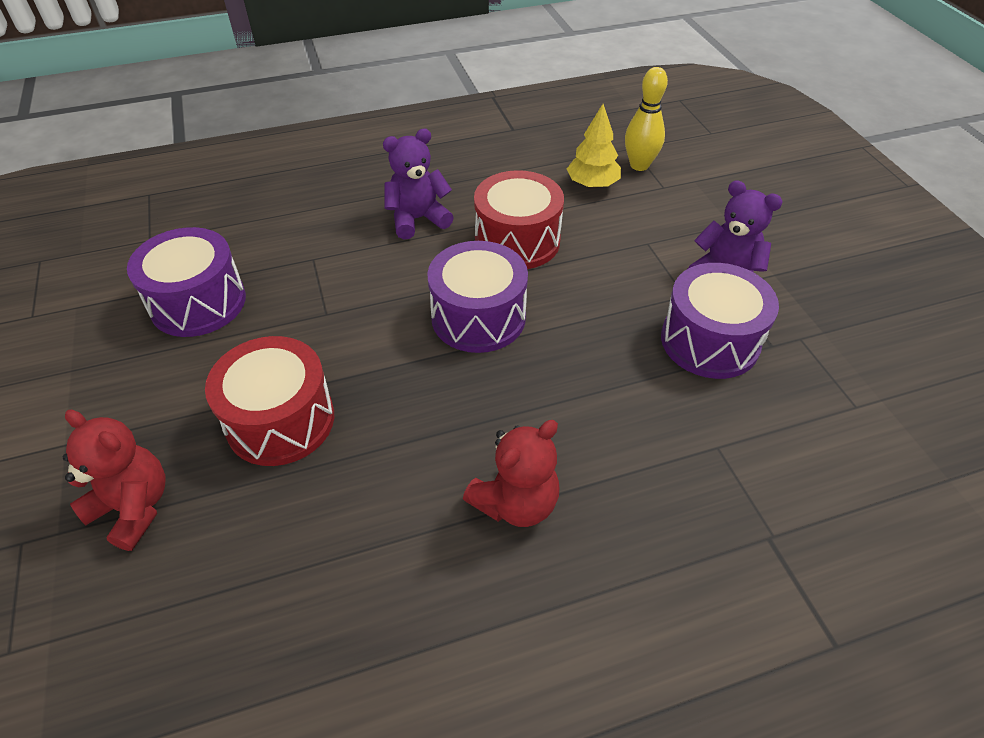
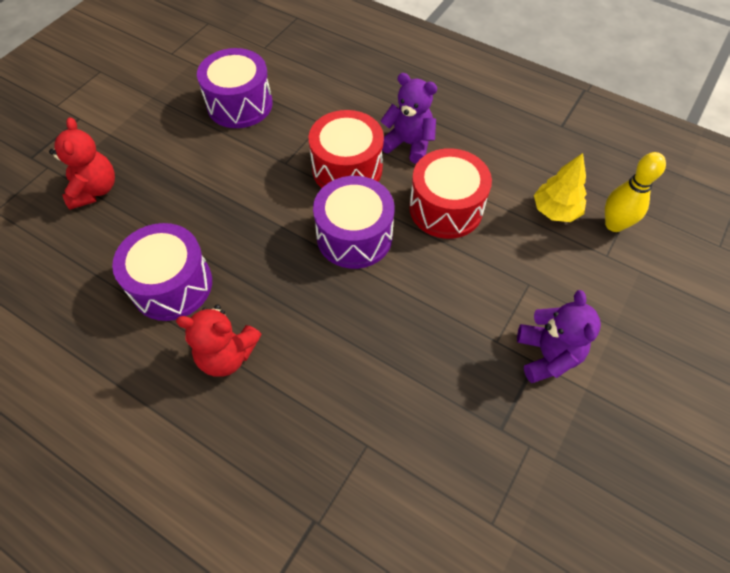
camera: 50 degrees right, 10 degrees up
red drum [205,336,334,466] -> red drum moved to [309,110,384,188]
purple drum [661,263,779,379] -> purple drum moved to [112,223,212,321]

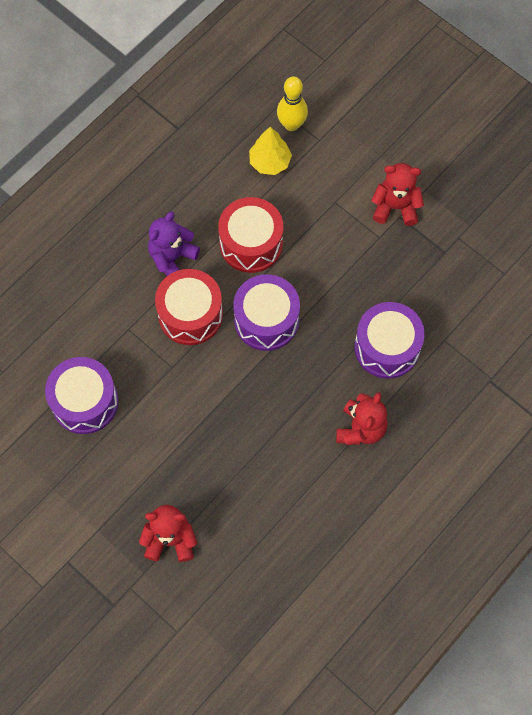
camera: 80 degrees left, 10 degrees up
purple drum [112,223,212,321] -> purple drum moved to [355,302,425,379]
purple teddy bear [517,290,601,383] -> red teddy bear [371,163,424,226]

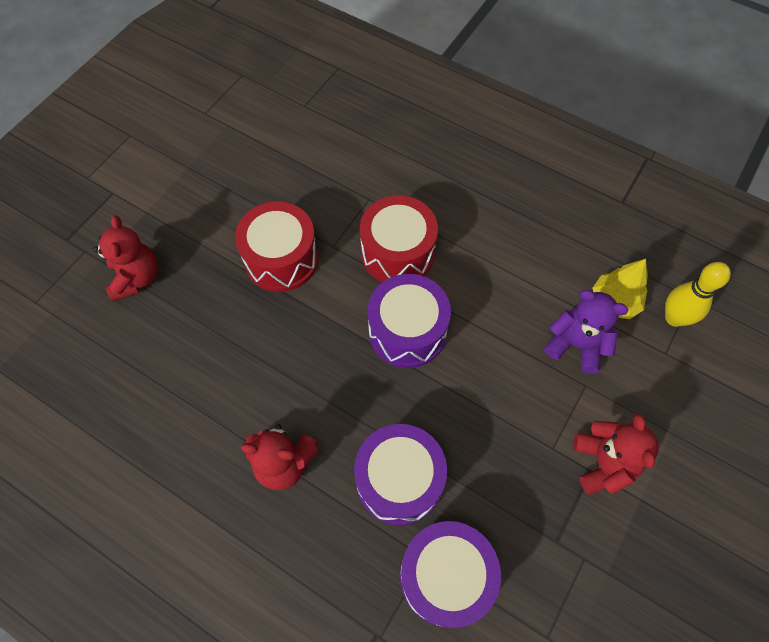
camera: 80 degrees right, 5 degrees down
purple drum [45,357,118,434] -> purple drum moved to [400,521,501,628]
purple teddy bear [148,211,200,276] -> purple teddy bear moved to [544,290,628,374]
red drum [218,197,283,273] -> red drum moved to [235,201,318,292]

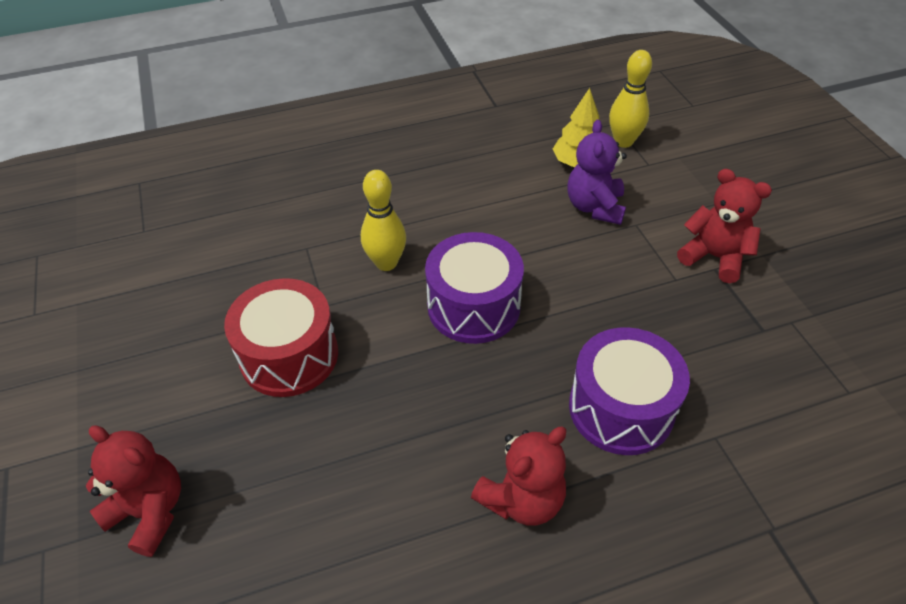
camera: 50 degrees left, 15 degrees down
red drum [360,195,438,282] -> yellow bowling pin [361,170,406,271]
purple drum [400,521,501,628] -> none
purple teddy bear [544,290,628,374] -> purple teddy bear turned 60 degrees counterclockwise [567,120,627,225]

